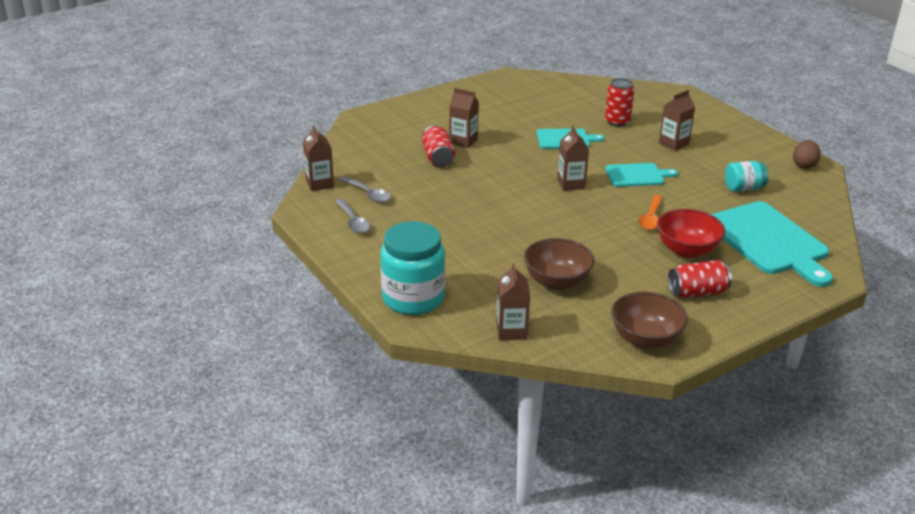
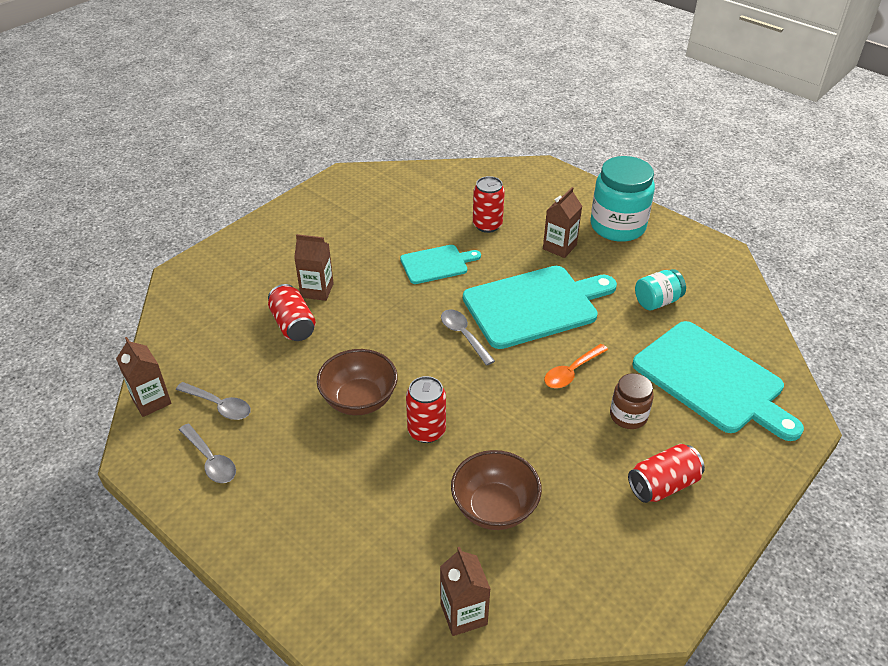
camera: 15 degrees left, 10 degrees up
turquoise jar [381,221,445,315] -> turquoise jar moved to [590,156,655,242]
brown carton [557,126,589,191] -> grey spoon [441,309,495,366]
turquoise cutting board [605,163,678,187] -> turquoise cutting board [463,266,617,349], size x1.85
brown bowl [611,292,688,349] -> brown bowl moved to [317,349,398,415]
orange spoon [638,195,663,230] -> orange spoon turned 45 degrees clockwise [544,344,608,388]
red bowl [657,209,725,258] -> brown jar [610,373,654,429]
brown egg [793,140,821,169] -> none
none -> red can [406,376,446,443]

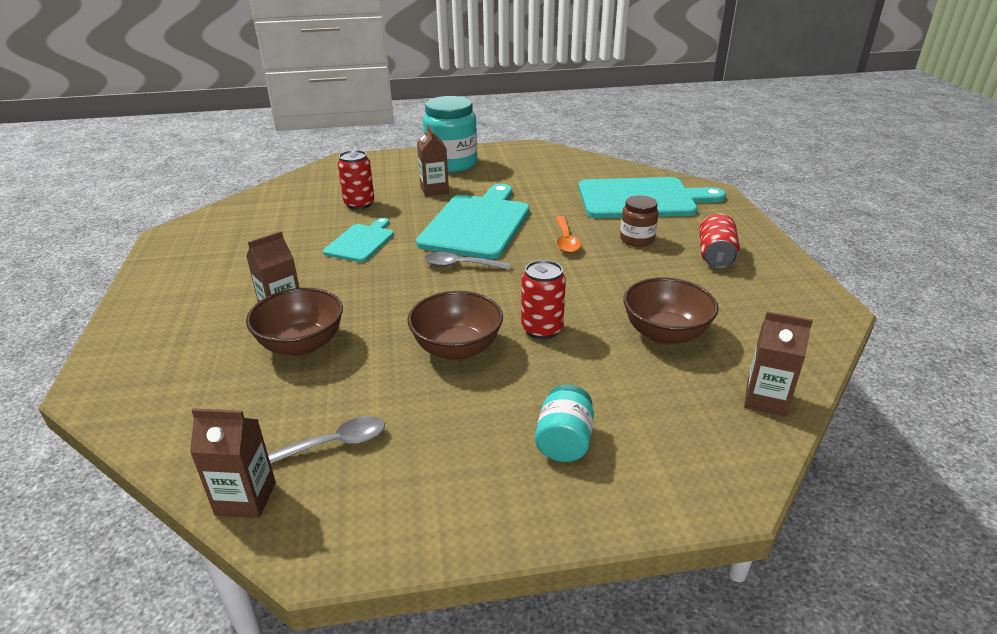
camera: 50 degrees left, 10 degrees down
grey spoon [179,424,236,483] -> none
red can [268,284,316,341] -> brown bowl [246,288,343,356]
turquoise jar [635,269,686,310] -> turquoise jar moved to [535,384,594,462]

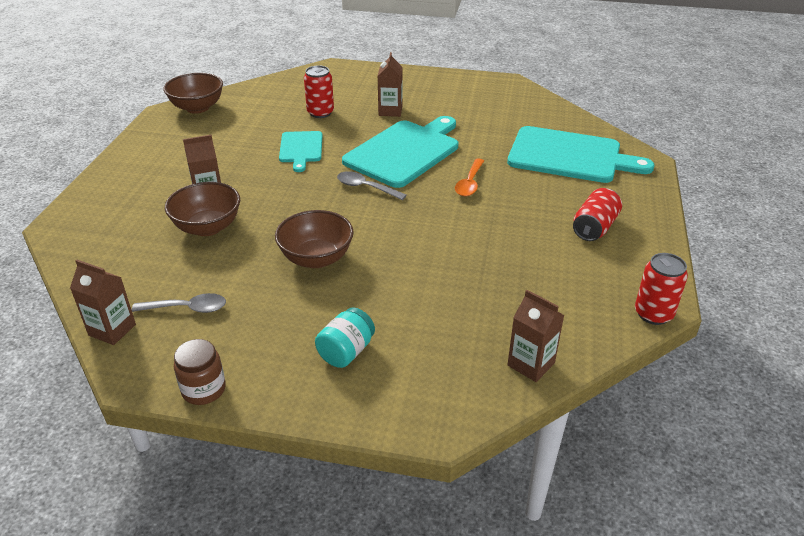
camera: 20 degrees right, 5 degrees up
turquoise cutting board [323,218,394,262] -> turquoise cutting board turned 135 degrees clockwise [279,131,322,172]
turquoise jar [423,96,477,173] -> none
red can [521,260,566,339] -> red can moved to [635,253,688,325]
brown jar [620,195,659,247] -> brown jar moved to [174,339,226,405]
brown bowl [623,277,719,345] -> brown bowl moved to [163,73,223,114]

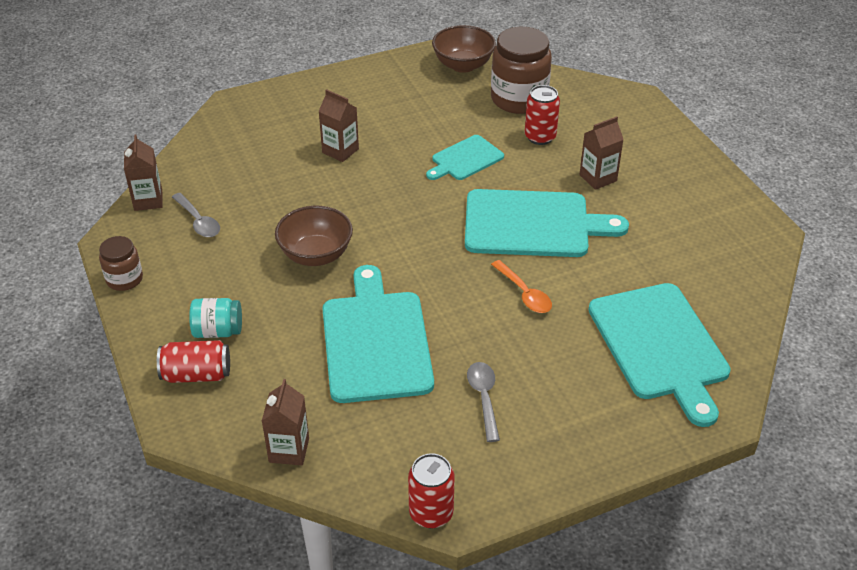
camera: 55 degrees right, 5 degrees up
brown bowl [165,182,240,236] -> none
grey spoon [337,171,407,200] -> grey spoon moved to [467,362,500,442]
orange spoon [455,158,484,196] -> orange spoon turned 105 degrees counterclockwise [491,260,552,313]
red can [573,188,622,241] -> red can moved to [157,340,230,383]
none -> turquoise cutting board [322,265,434,403]
none -> brown jar [491,27,552,114]

